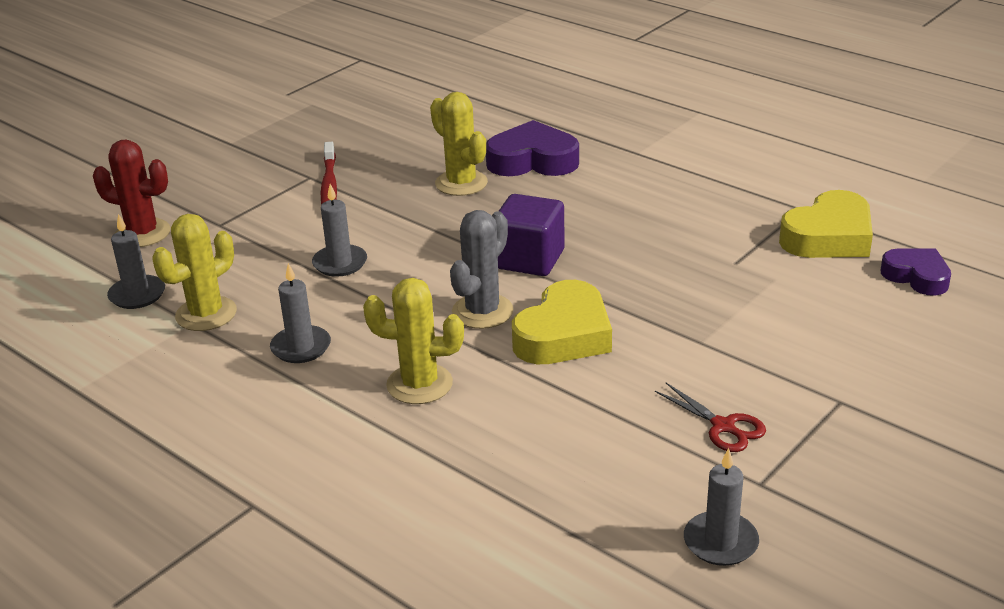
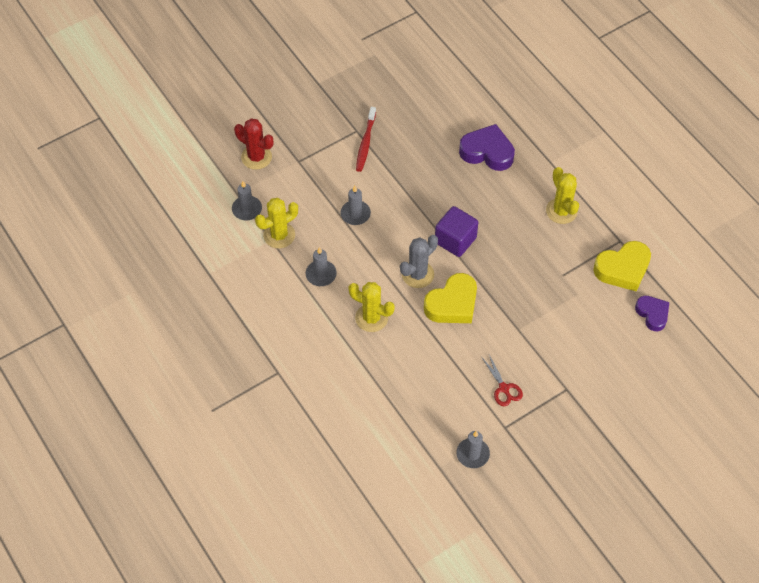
camera: 15 degrees right, 25 degrees up
yellow cactus [430,92,488,196] -> yellow cactus moved to [546,167,579,224]

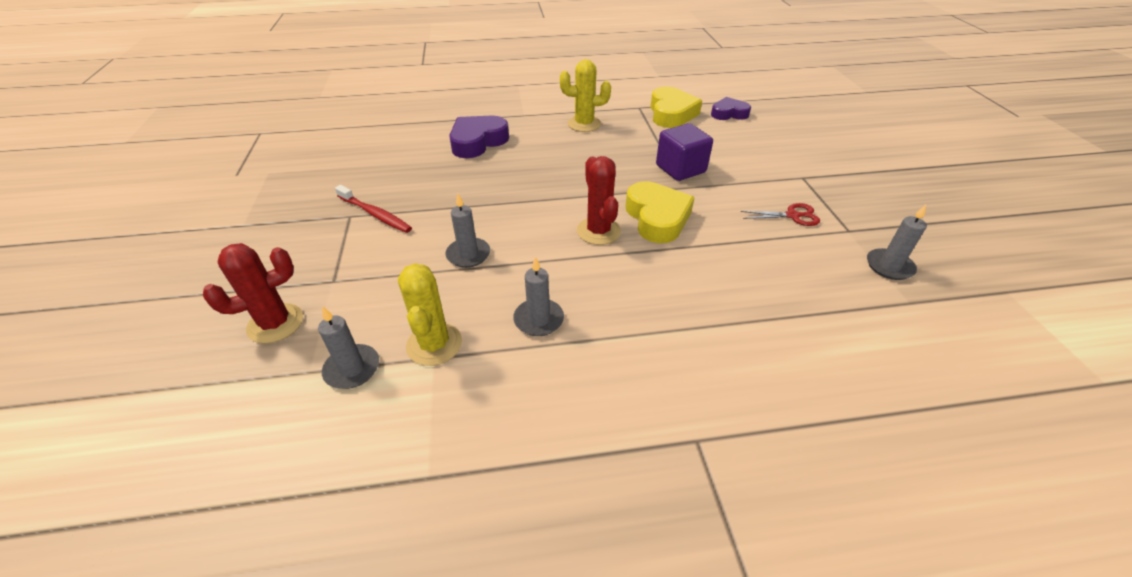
camera: 65 degrees left, 15 degrees down
yellow cactus [348,282,395,332] -> none
grey cactus [400,235,438,288] -> red cactus [577,156,621,245]
purple cube [435,206,478,257] -> purple cube moved to [656,123,713,181]

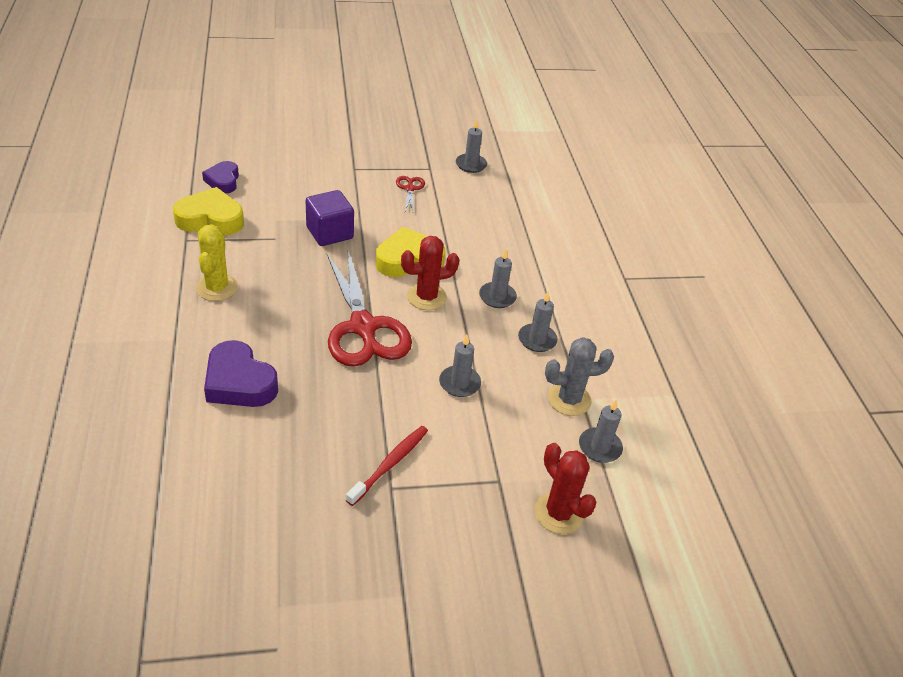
camera: 95 degrees left, 0 degrees up
yellow cactus [398,263,462,366] -> grey cactus [545,337,614,416]
none -> red scissors [327,250,412,367]
none -> grey candle [479,249,517,308]

